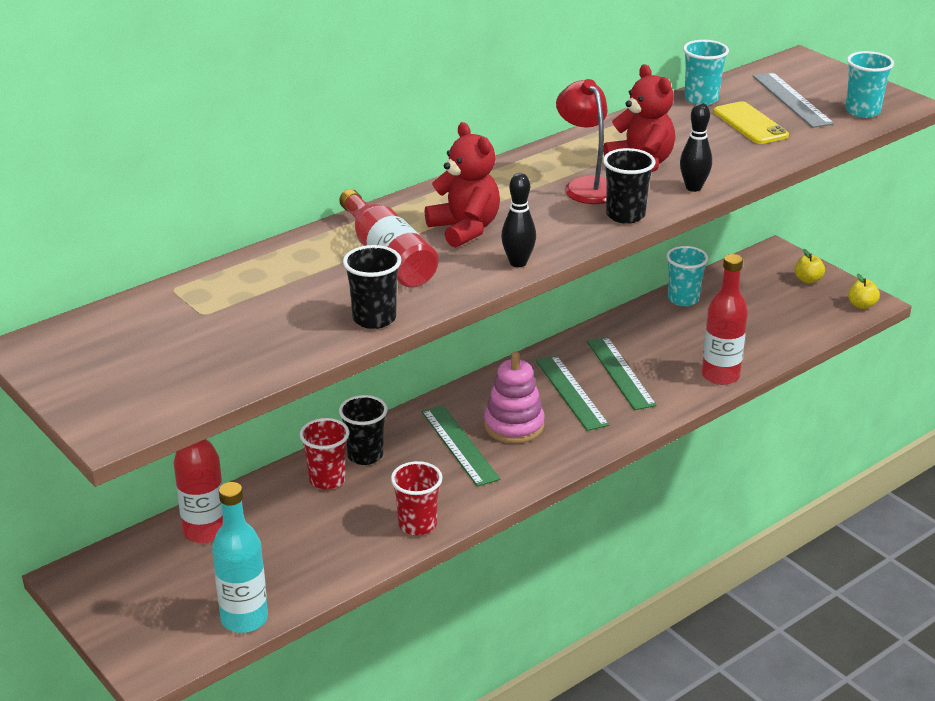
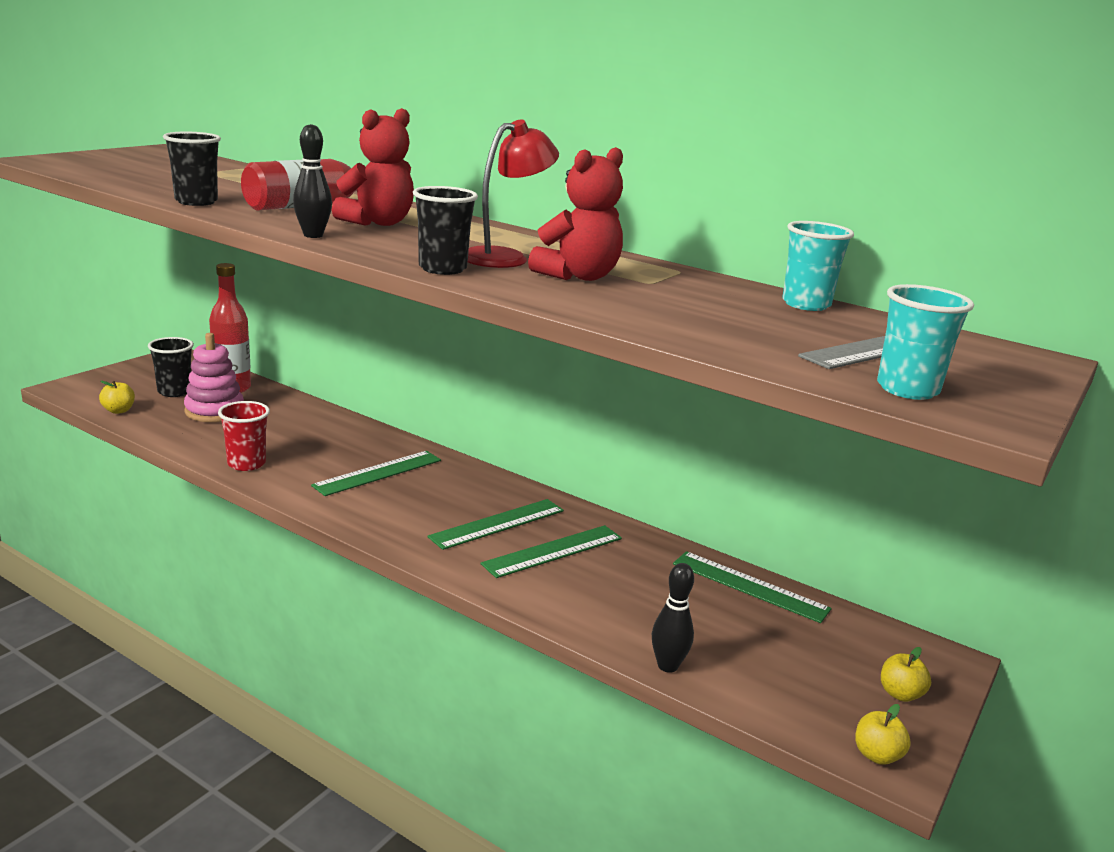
camera: 70 degrees right, 10 degrees down
turquoise bottle [212,482,268,633] -> yellow apple [99,381,135,414]
red cup [300,418,349,489] -> none
black cup [339,395,388,465] -> black cup moved to [148,337,194,397]
pink stacking toy [484,352,545,443] -> pink stacking toy moved to [184,333,244,422]
turquoise cup [666,246,708,306] -> green ruler [673,551,832,623]
black bowling pin [680,103,712,192] -> black bowling pin moved to [652,563,694,673]
red bottle [702,254,748,385] -> none
yellow phone [713,101,789,144] -> none

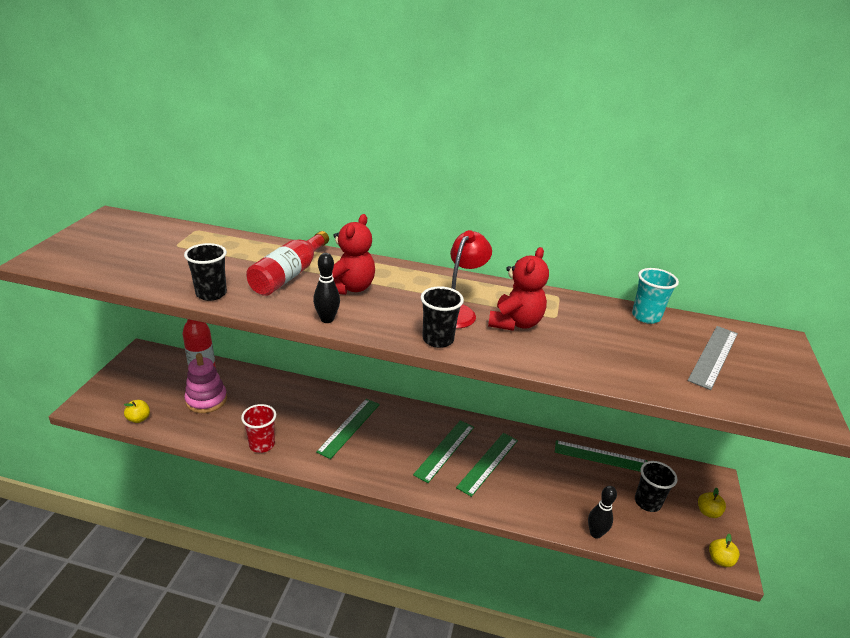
camera: 20 degrees left, 10 degrees up
black cup [148,337,194,397] -> black cup moved to [635,461,677,512]
turquoise cup [877,284,974,400] -> none

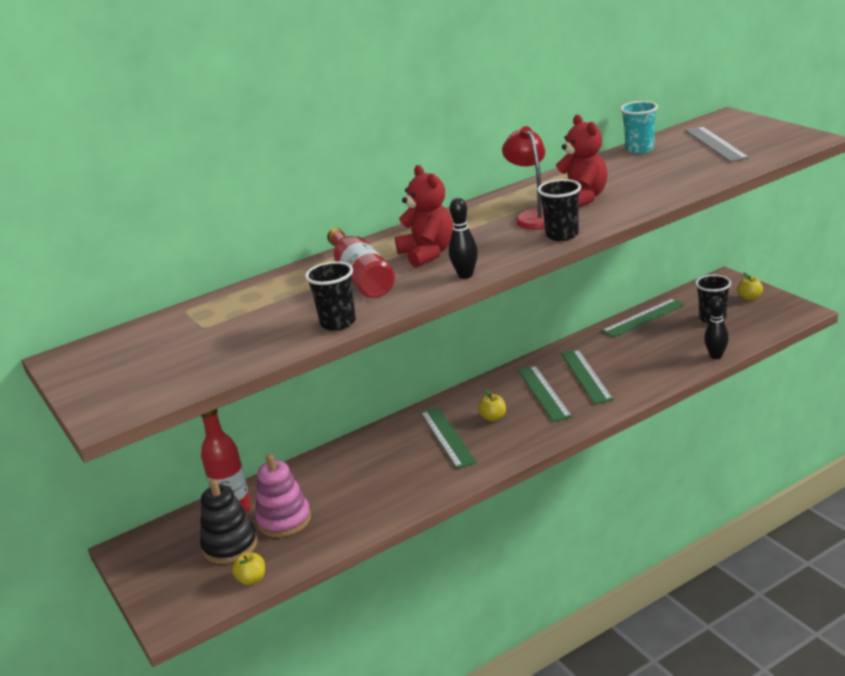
camera: 40 degrees left, 5 degrees down
red cup [241,404,276,453] -> none
yellow apple [709,534,740,567] -> yellow apple moved to [478,389,506,421]
none -> black stacking toy [200,479,258,564]

